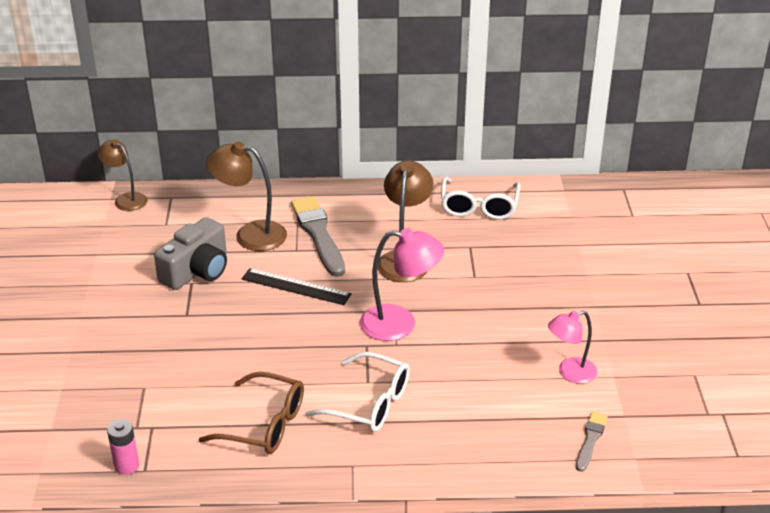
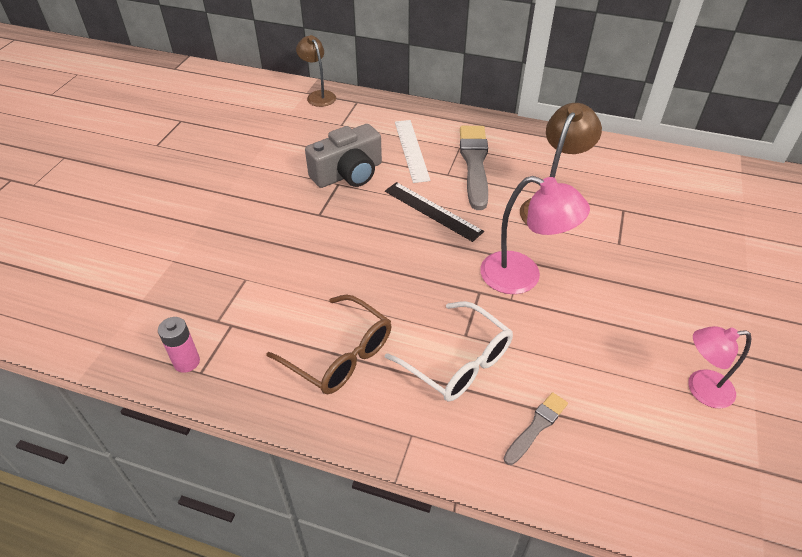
camera: 20 degrees right, 10 degrees up
brown lamp [206,142,287,251] -> white ruler [395,120,431,183]
white glasses [441,177,521,220] -> none
grey brush [576,411,608,472] -> grey brush moved to [503,392,568,465]

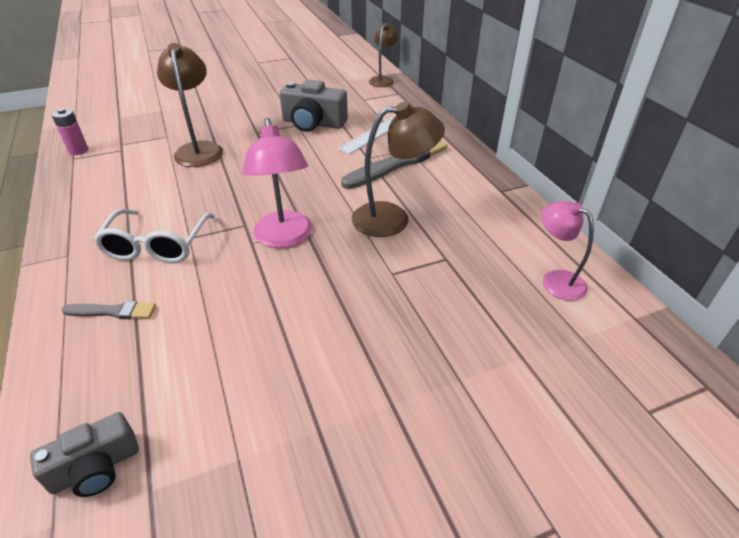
camera: 50 degrees right, 5 degrees down
brown glasses [266,295,391,395] -> none
black ruler [385,182,484,242] -> none
pink lamp [688,326,751,409] -> pink lamp moved to [541,201,594,301]
none -> grey camera [30,412,139,497]
none -> brown lamp [157,43,223,167]

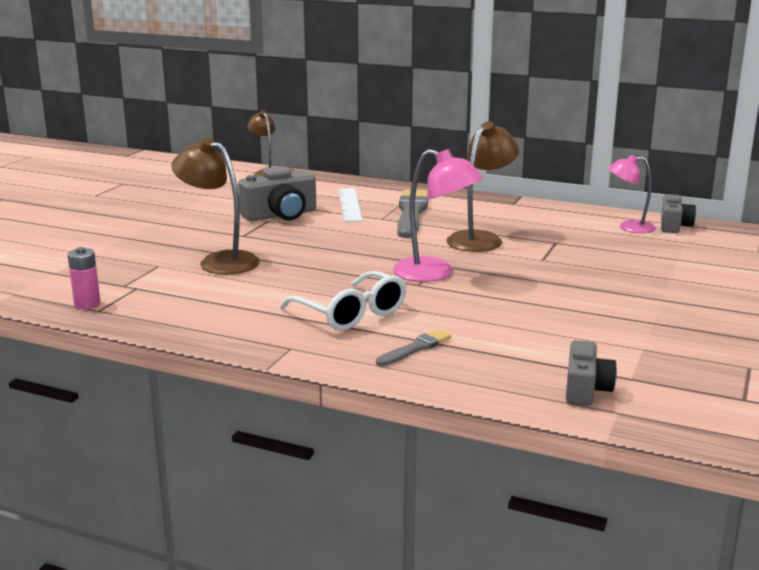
camera: 45 degrees left, 20 degrees down
none -> grey camera [661,194,696,233]

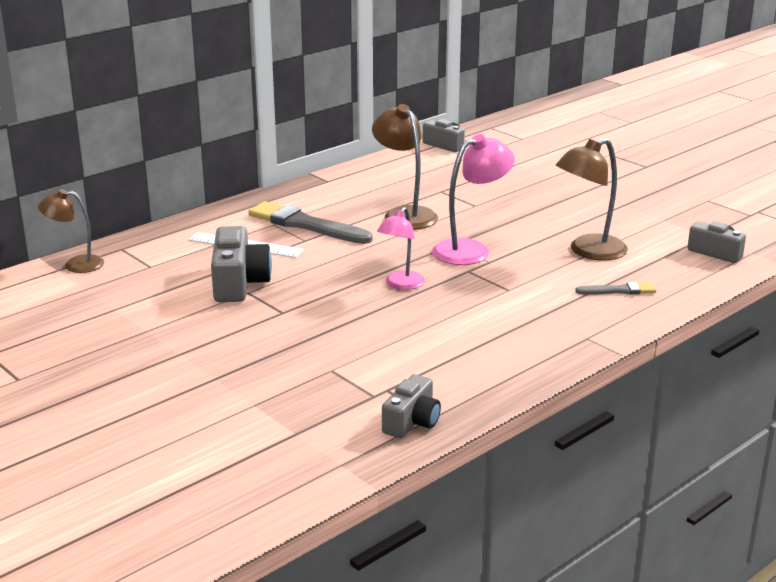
camera: 65 degrees left, 5 degrees up
pink battery [68,247,100,309] -> grey camera [382,374,441,438]
brown lamp [171,138,260,274] -> brown lamp moved to [556,138,628,261]
white glasses [280,271,407,331] -> none
grey brush [376,329,451,366] -> grey brush turned 105 degrees clockwise [575,282,656,295]
pink lamp [608,155,656,233] -> pink lamp moved to [377,207,425,290]

